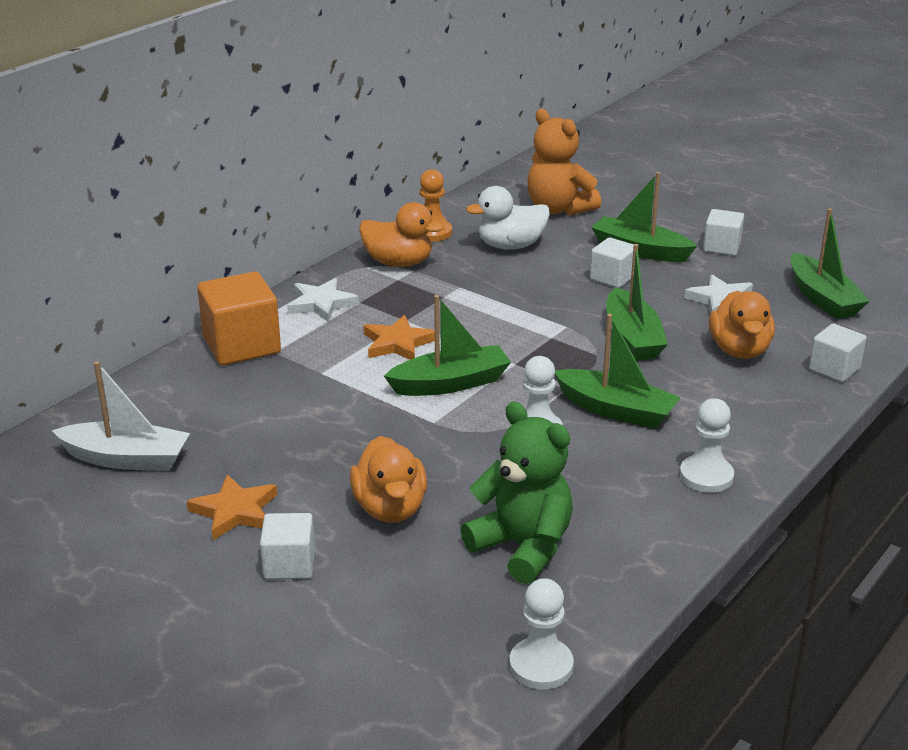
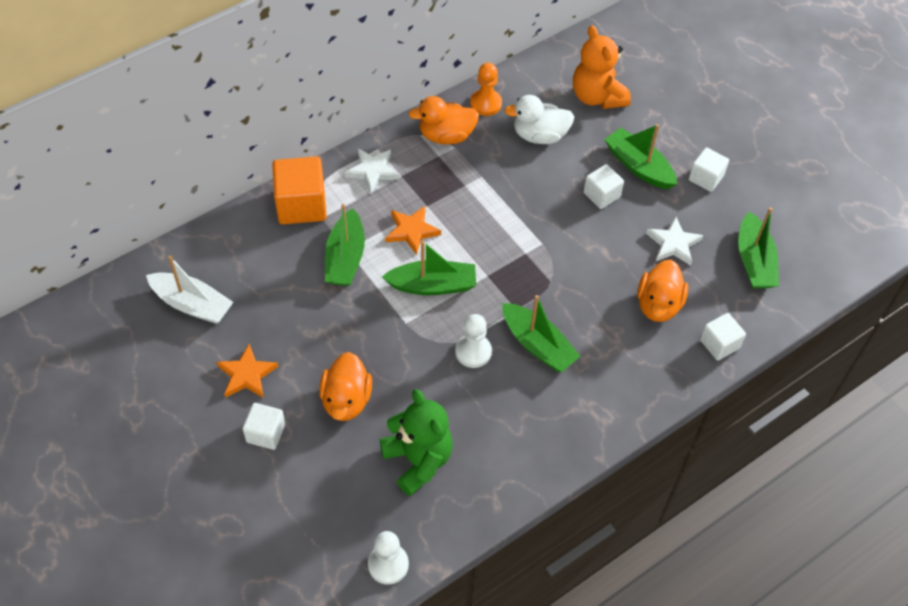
camera: 15 degrees right, 25 degrees up
orange duck [359,202,444,267] -> orange duck turned 135 degrees clockwise [408,96,479,144]
green boat [606,244,668,361] -> green boat moved to [325,204,365,286]
white pawn [680,398,734,493] -> none

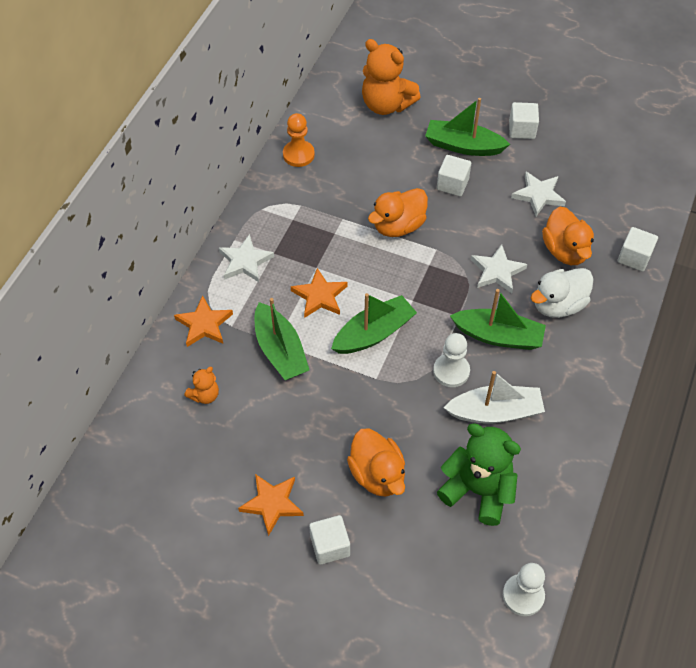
camera: 30 degrees left, 0 degrees up
white boat [146,256,233,324] -> white boat moved to [444,371,545,424]
orange cube [272,156,327,224] -> orange star [174,295,233,347]
orange duck [408,96,479,144] -> orange duck moved to [368,188,428,237]
white duck [504,95,574,144] -> white duck moved to [531,268,594,318]
green boat [738,207,779,289] -> none
none -> orange teddy bear [185,367,219,404]
none -> white star [471,244,528,293]

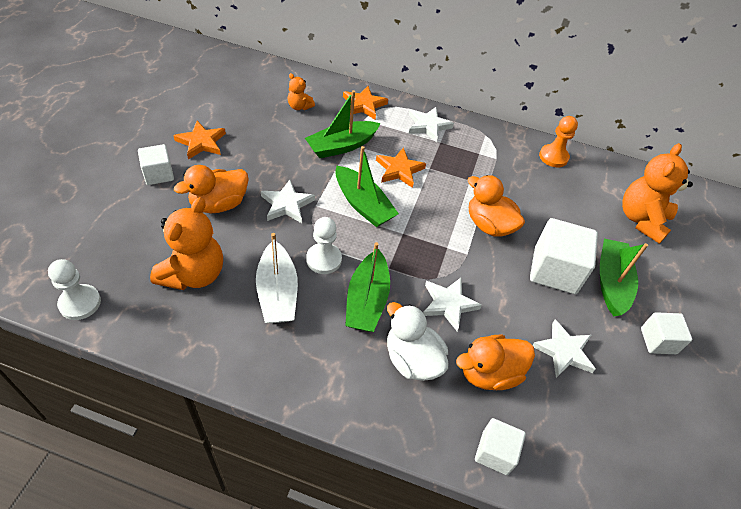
camera: 80 degrees right, 5 degrees down
white cube [437,155,471,196] -> white cube [530,218,598,294], size x1.69
green teddy bear [437,424,521,526] -> orange teddy bear [150,197,223,290]
none -> white star [261,180,315,223]

